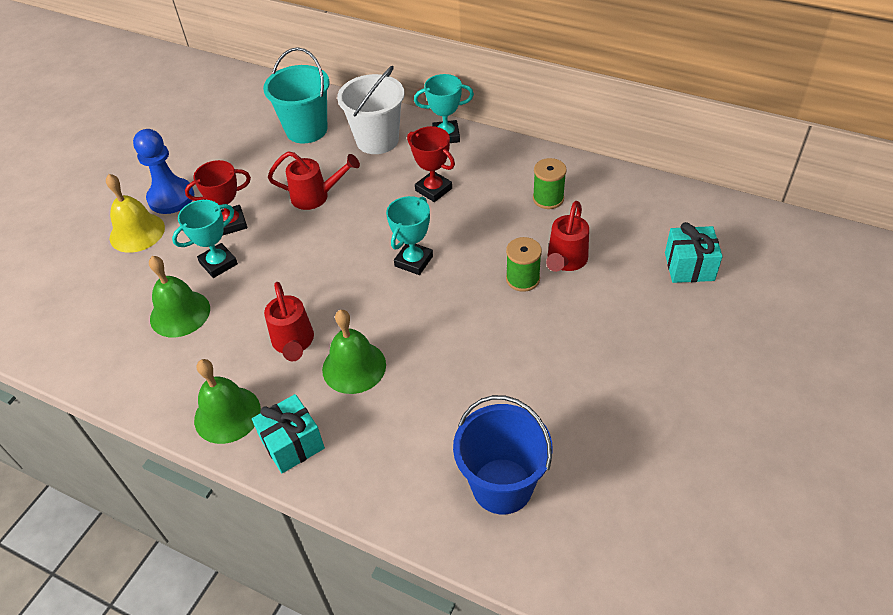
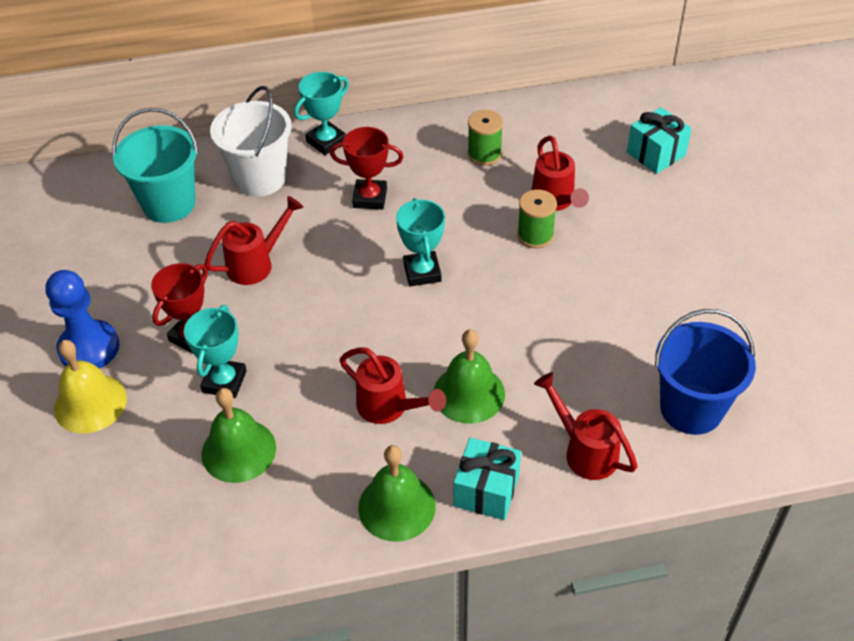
camera: 40 degrees left, 0 degrees up
none -> red watering can [534,372,637,480]

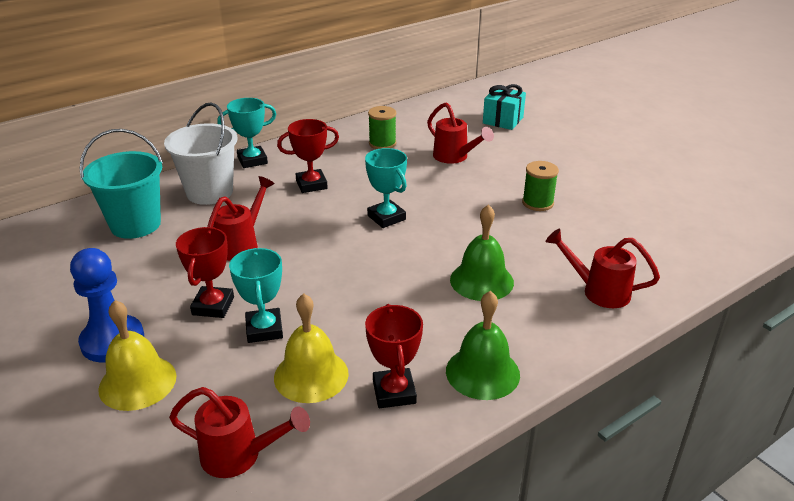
camera: 25 degrees left, 15 degrees down
green bell [202,388,276,483] -> yellow bell [274,294,349,403]
turquoise trophy [294,72,349,155] -> turquoise trophy turned 45 degrees clockwise [217,98,276,168]
red watering can [340,347,446,424] -> red watering can moved to [169,387,310,478]
turquoise gift [454,438,521,520] -> none
green spool [517,189,557,248] -> green spool moved to [522,161,559,211]
blue bucket [655,309,756,435] -> none
none -> red trophy [365,304,423,408]

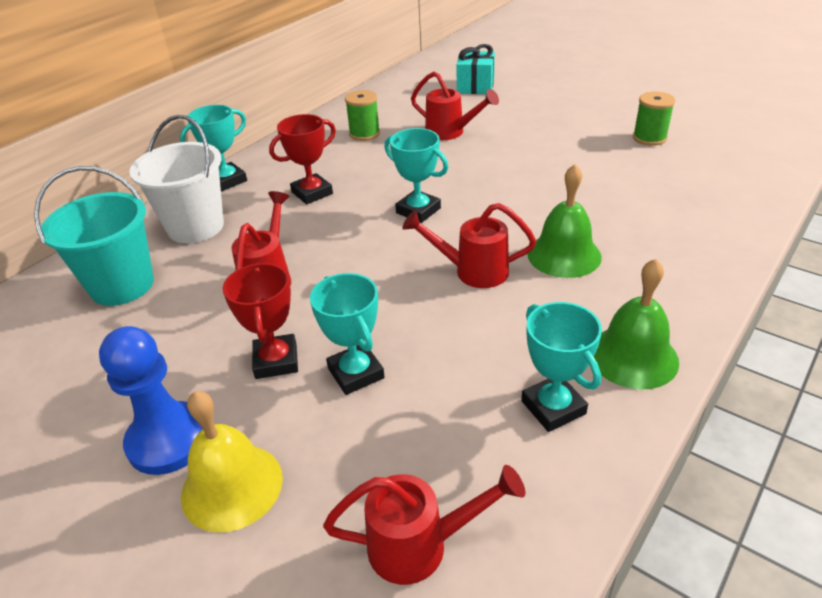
camera: 15 degrees left, 5 degrees up
yellow bell [274,294,349,403] -> none
red trophy [365,304,423,408] -> turquoise trophy [521,302,602,432]
green spool [522,161,559,211] -> green spool moved to [633,92,675,146]
red watering can [546,229,660,308] -> red watering can moved to [402,203,536,288]

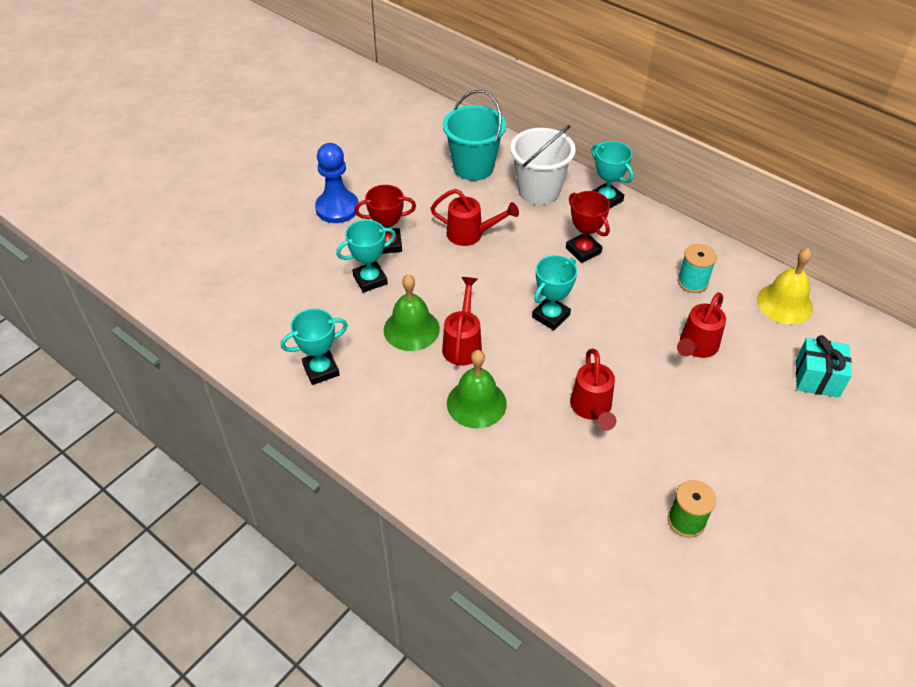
camera: 90 degrees right, 10 degrees up
yellow bell [181,391,283,532] -> yellow bell moved to [757,248,813,324]
red watering can [323,465,525,585] -> red watering can moved to [570,349,616,431]
green spool [345,90,380,141] -> turquoise spool [678,244,717,293]
green bell [594,259,679,389] -> green bell moved to [384,274,440,351]

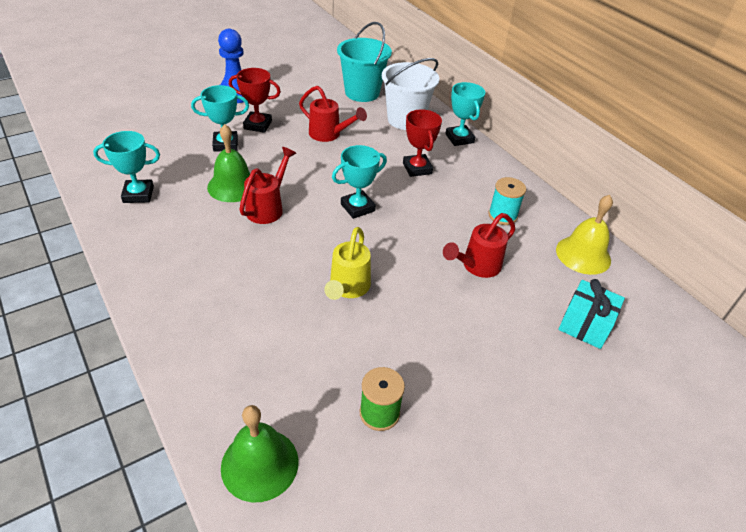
camera: 15 degrees right, 5 degrees down
green bell [447,350,507,428] -> green bell moved to [221,405,299,502]
red watering can [570,349,616,431] -> yellow watering can [324,227,371,300]

